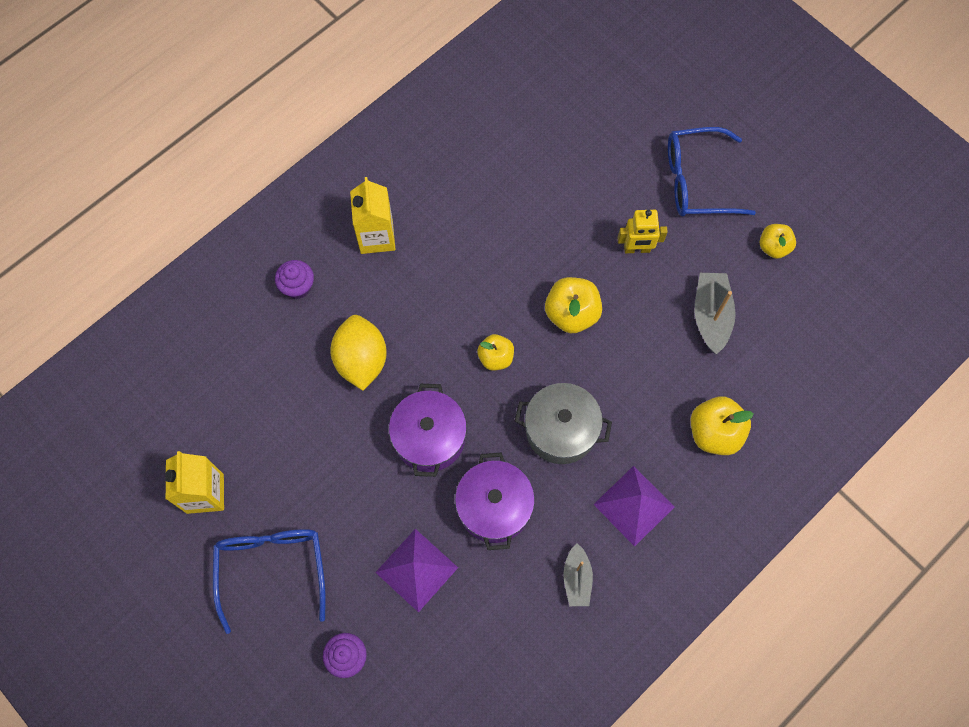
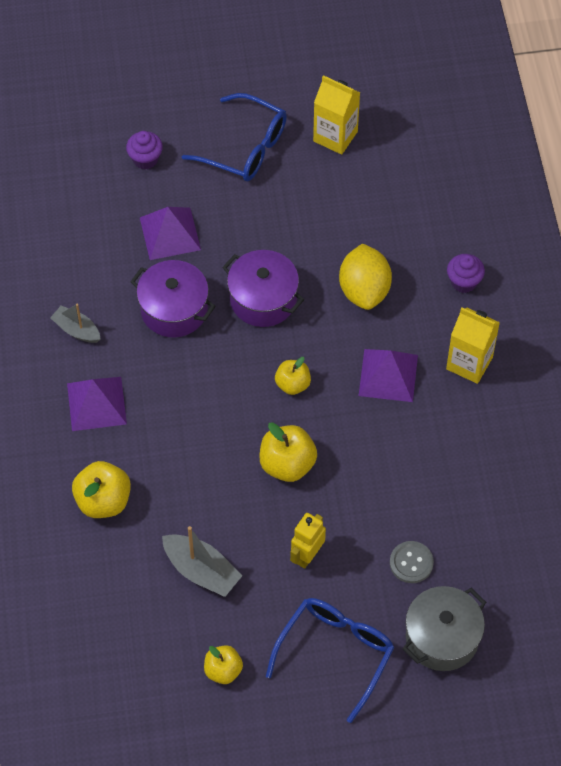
camera: 125 degrees right, 10 degrees down
yellow lemon [330,315,387,391] -> yellow lemon turned 60 degrees clockwise [339,243,392,310]
grey pot [515,383,612,464] -> grey pot moved to [402,586,486,671]
none -> purple pyramid [359,349,418,402]
none -> grey button [390,541,434,583]

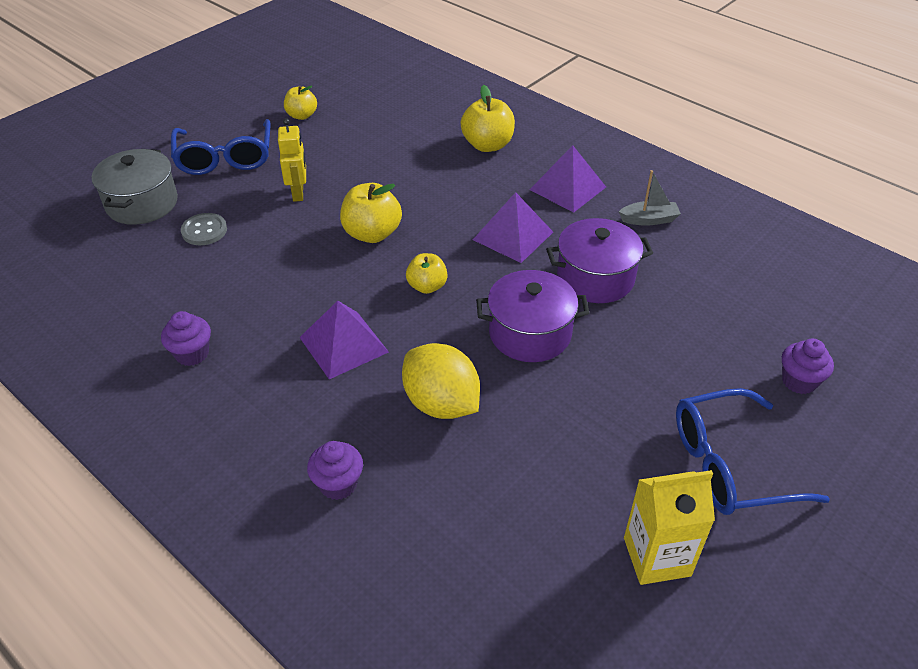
camera: 140 degrees right, 15 degrees down
purple pyramid [140,207,201,260] -> purple pyramid moved to [473,192,553,263]
grey boat [162,526,242,597] -> none
yellow carton [446,307,500,384] -> none
none -> purple cupcake [161,311,211,366]

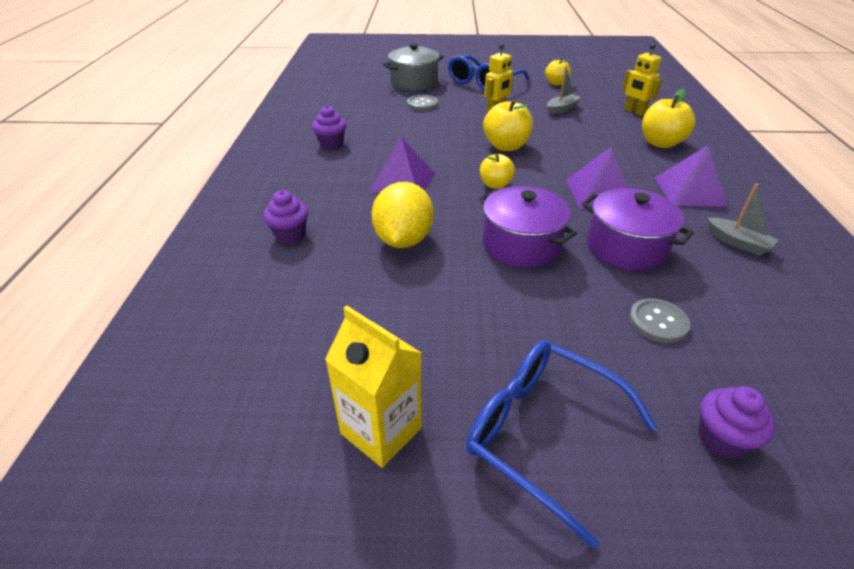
camera: 50 degrees right, 5 degrees down
none -> grey boat [547,66,581,115]
none -> yellow robot [622,44,662,116]
none -> grey button [629,298,690,343]

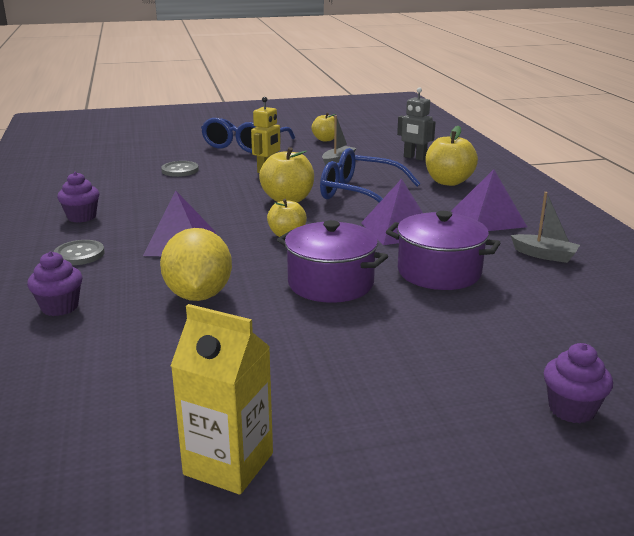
camera: 15 degrees left, 15 degrees down
grey pot [383,44,444,91] -> none
blue glasses [466,340,657,549] -> blue glasses moved to [320,148,421,203]
yellow robot [622,44,662,116] -> grey robot [397,87,436,161]
grey button [629,298,690,343] -> grey button moved to [54,240,105,265]

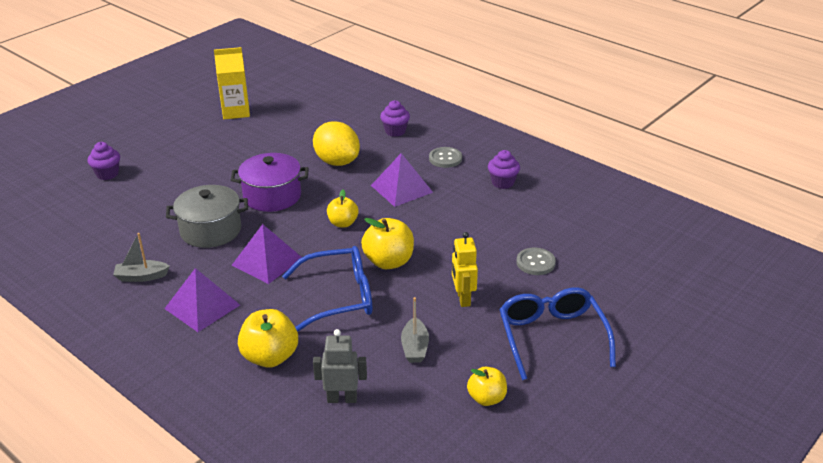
camera: 145 degrees right, 10 degrees up
purple pot [386,211,500,290] -> grey pot [166,185,248,248]

